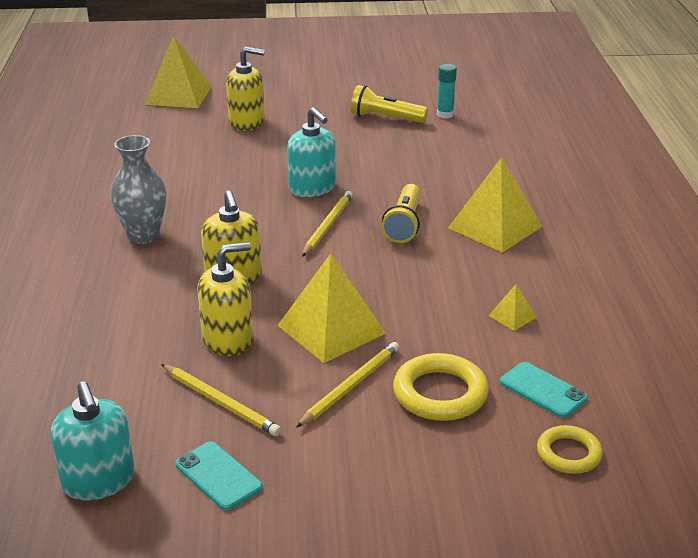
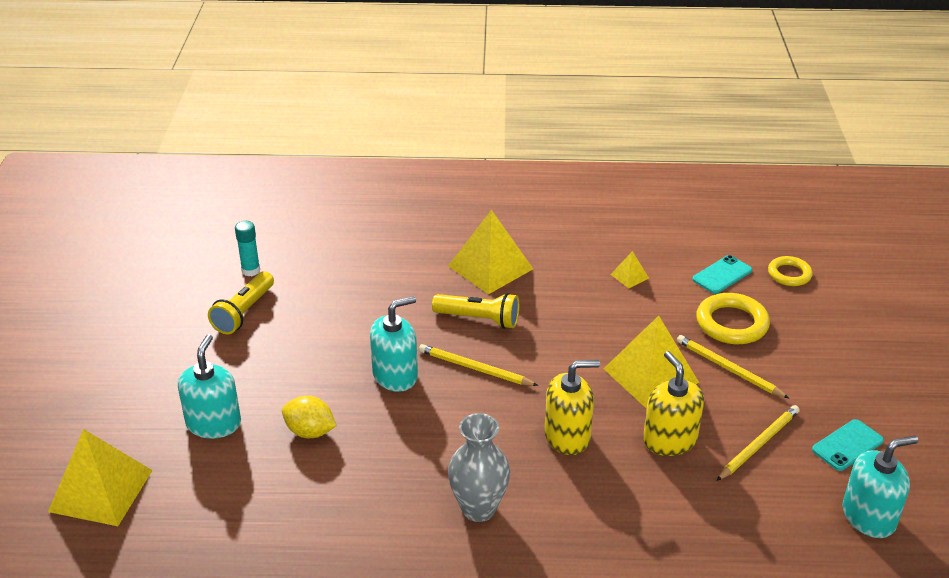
camera: 85 degrees left, 5 degrees up
yellow soap dispenser [226,47,265,131] -> turquoise soap dispenser [178,334,241,439]
none -> yellow lemon [282,396,336,438]

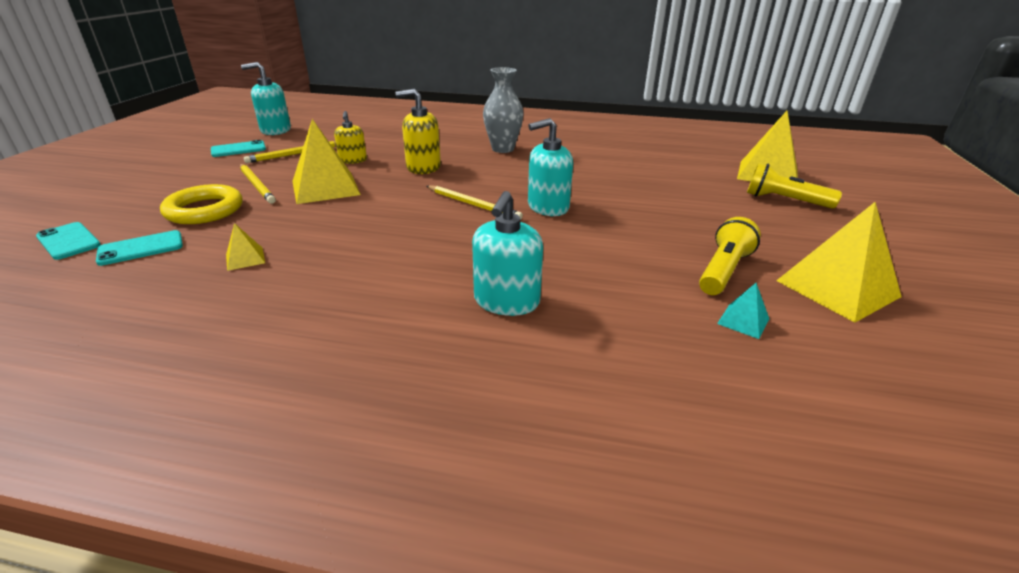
camera: 170 degrees left, 5 degrees down
turquoise soap dispenser [178,334,241,439] -> turquoise soap dispenser moved to [472,191,543,316]
turquoise glue stick [235,221,260,276] -> turquoise pyramid [717,283,769,339]
yellow lemon [282,396,336,438] -> none
yellow flashlight [432,293,519,329] -> yellow flashlight moved to [747,163,842,208]
yellow pyramid [448,210,533,294] -> yellow pyramid moved to [776,202,902,323]
yellow soap dispenser [643,351,704,456] -> yellow soap dispenser [334,111,367,164], size x0.66
yellow ring [768,256,813,286] -> turquoise phone [36,222,101,260]

